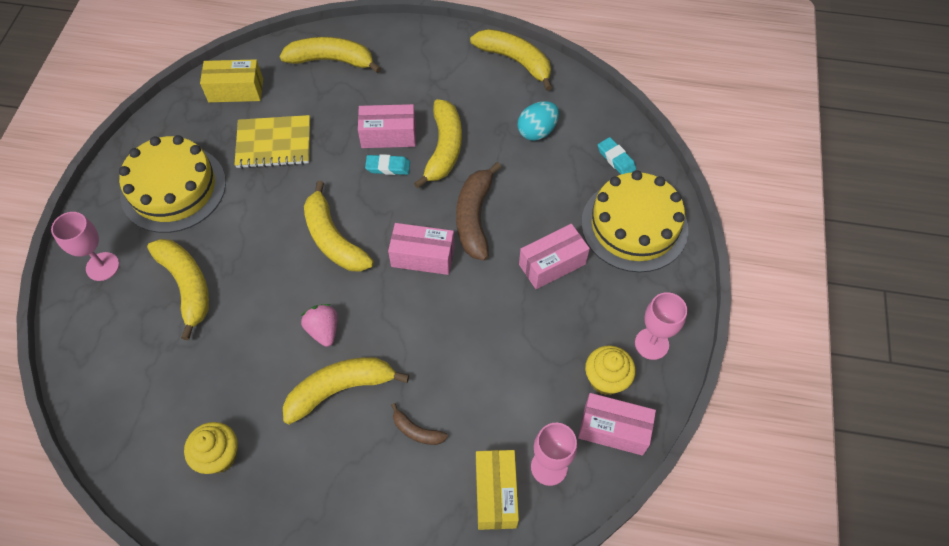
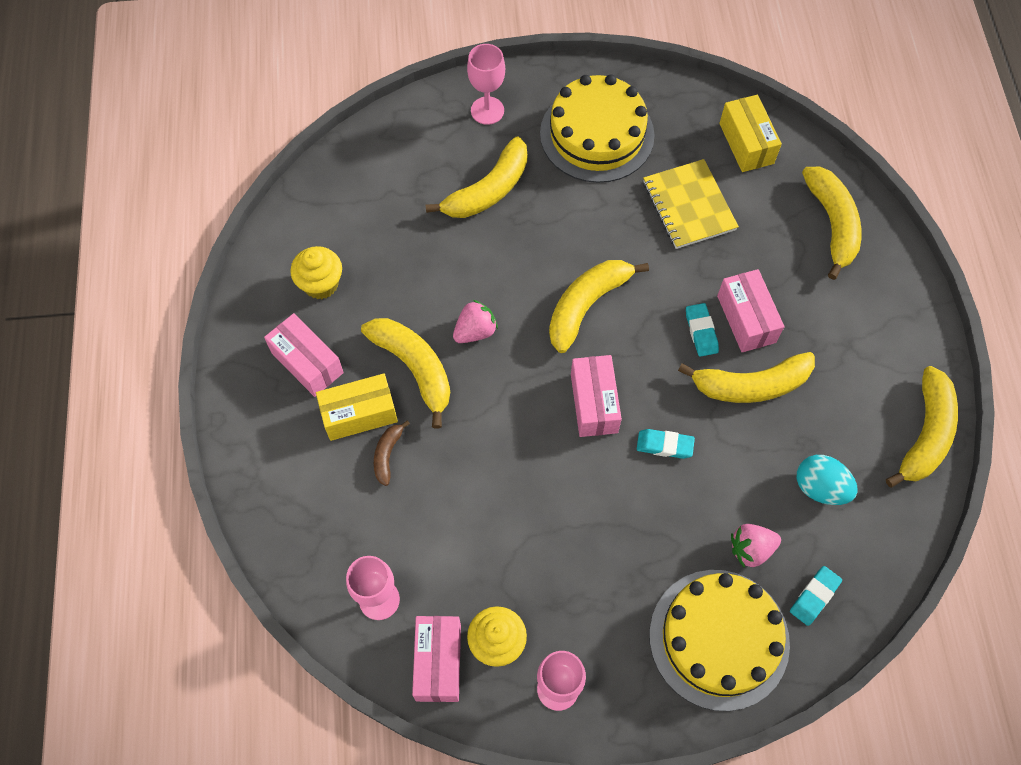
camera: 75 degrees right, 5 degrees up
brown banana [456,162,501,260] -> turquoise eraser [637,429,695,459]
yellow box [476,450,519,530] -> yellow box moved to [316,374,398,441]
pink box [519,224,590,289] -> pink box moved to [264,313,344,397]
none -> pink strawberry [731,524,781,568]

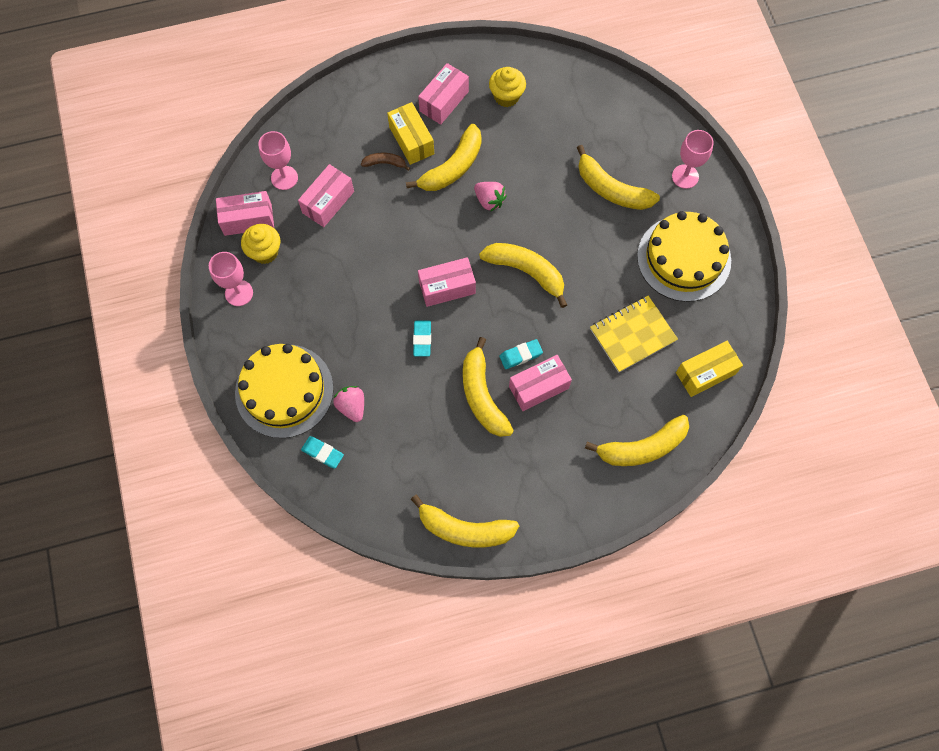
camera: 80 degrees right, 5 degrees up
turquoise egg [797,455,858,505] -> none
none -> pink box [298,164,354,227]

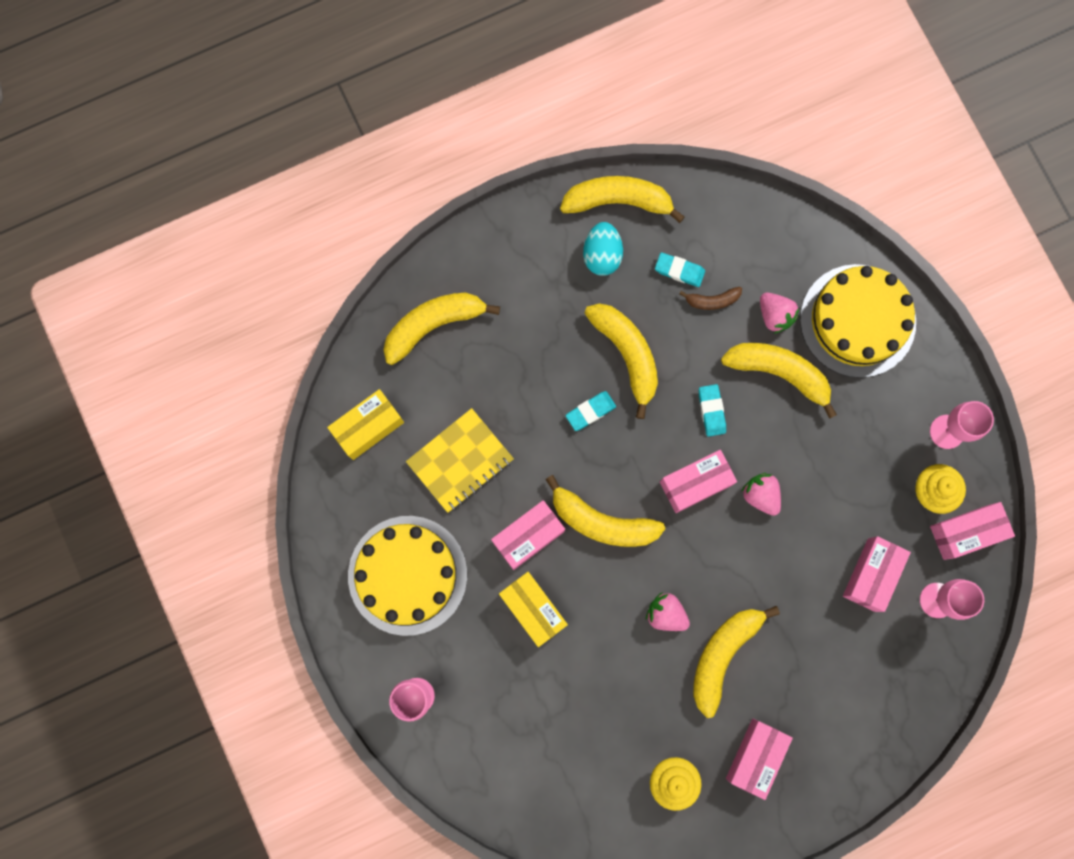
camera: 170 degrees right, 10 degrees up
turquoise eraser [301,436,344,468] -> turquoise eraser moved to [655,252,705,287]
brown banana [361,153,410,171] -> brown banana moved to [679,287,742,310]
yellow box [387,102,434,165] -> yellow box moved to [499,572,568,647]
pink box [509,355,572,411] -> pink box moved to [491,500,565,570]
yellow banana [577,145,660,210] -> yellow banana moved to [721,343,837,419]
none -> turquoise egg [583,222,623,276]
none -> pink strawberry [741,473,781,516]

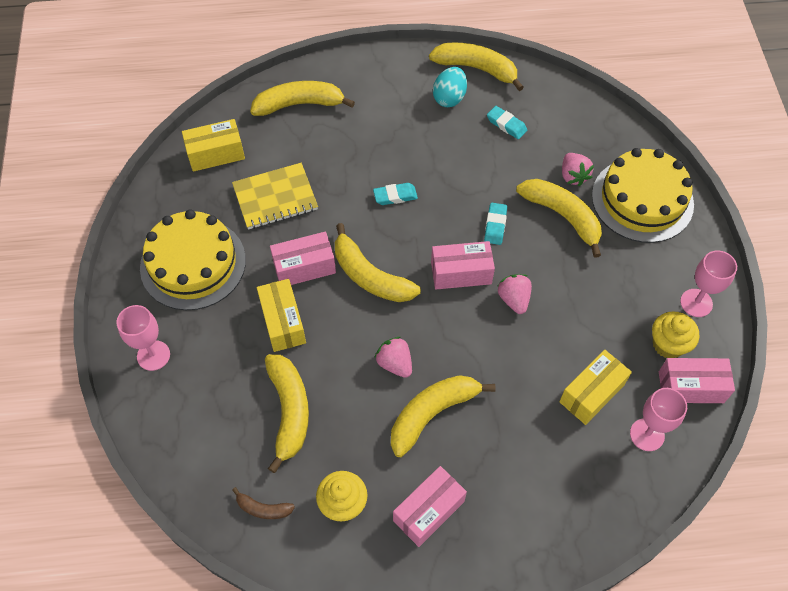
camera: 20 degrees right, 20 degrees down
yellow banana [585,303,658,419] -> yellow banana moved to [265,354,309,473]
brown banana [679,287,742,310] -> brown banana moved to [232,487,295,519]
pink box [843,536,911,612] -> yellow box [559,350,632,425]

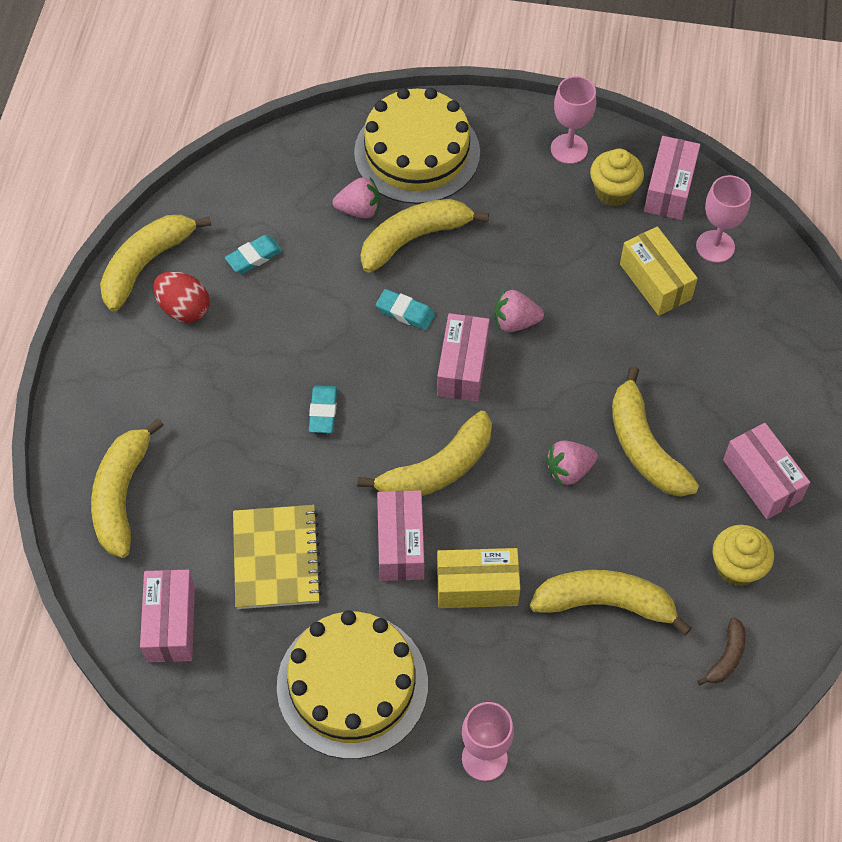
camera: 75 degrees left, 0 degrees up
yellow box [182,119,245,172] -> pink box [140,570,195,663]
turquoise egg [433,67,467,107] -> red egg [153,271,210,323]

